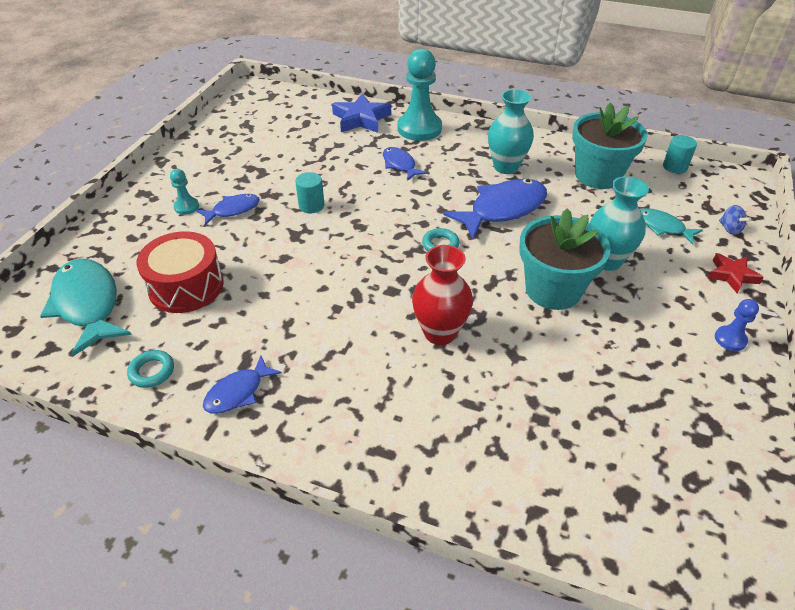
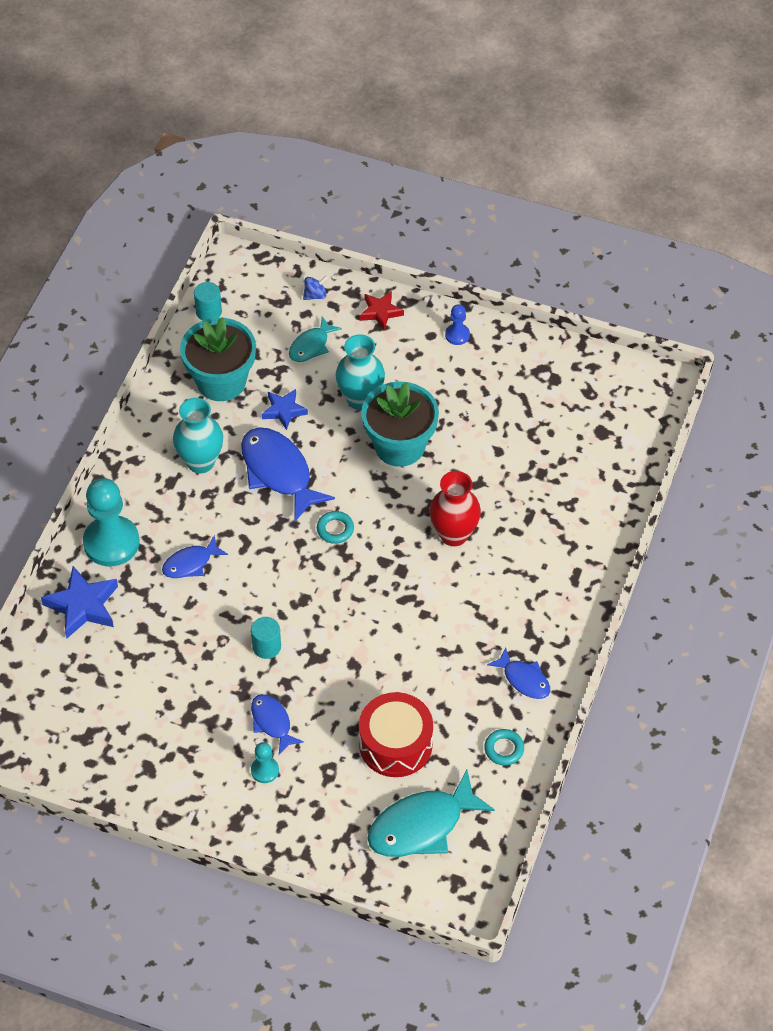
camera: 90 degrees left, 10 degrees up
none -> blue star [262,389,308,430]

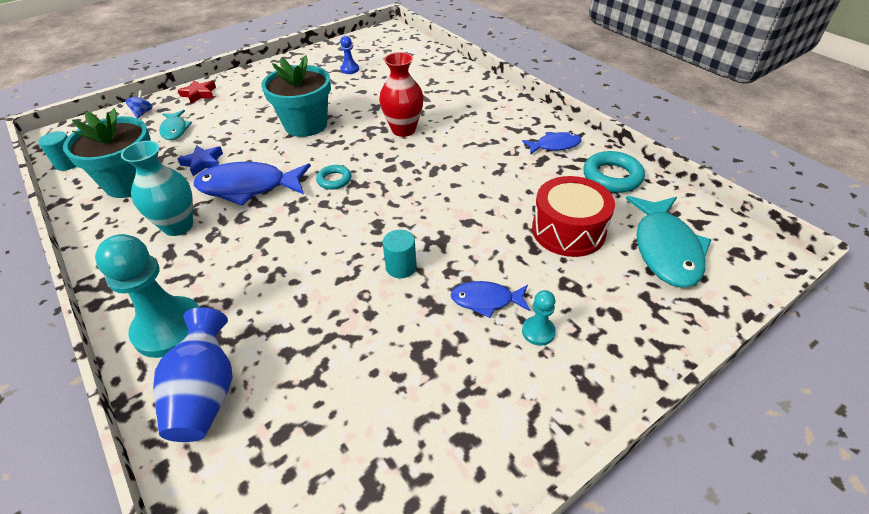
camera: 55 degrees left, 10 degrees down
blue star [41,566,118,638] -> blue vase [153,308,233,442]
blue fish [162,535,228,578] -> none
turquoise vase [336,334,385,410] -> none
blue pawn [445,304,470,345] -> blue pawn moved to [340,36,359,74]
turquoise ring [484,729,524,765] -> turquoise ring [583,151,645,193], size x1.67

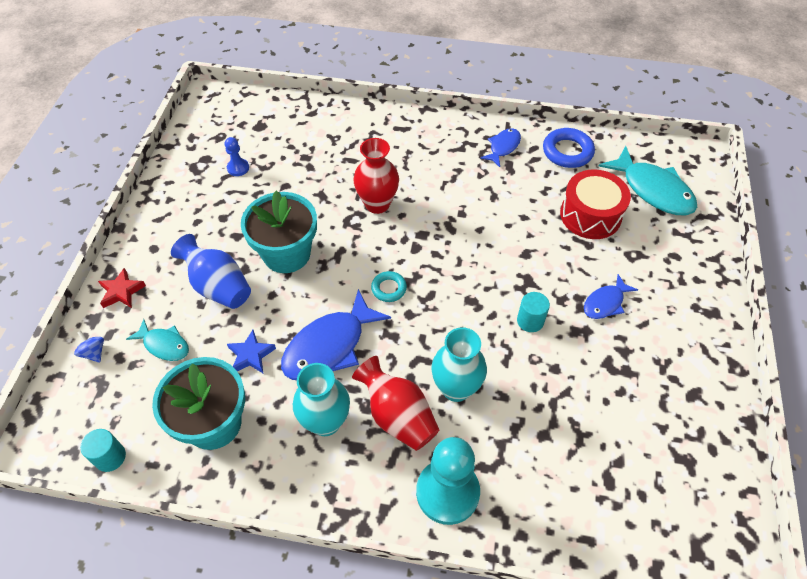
camera: 45 degrees left, 10 degrees up
blue vase [153,308,233,442] -> blue vase moved to [171,234,251,309]
turquoise pawn [522,290,556,346] -> none
turquoise ring [583,151,645,193] -> blue ring [543,128,595,168]
none -> red vase [352,356,439,451]
none -> turquoise vase [431,327,487,402]

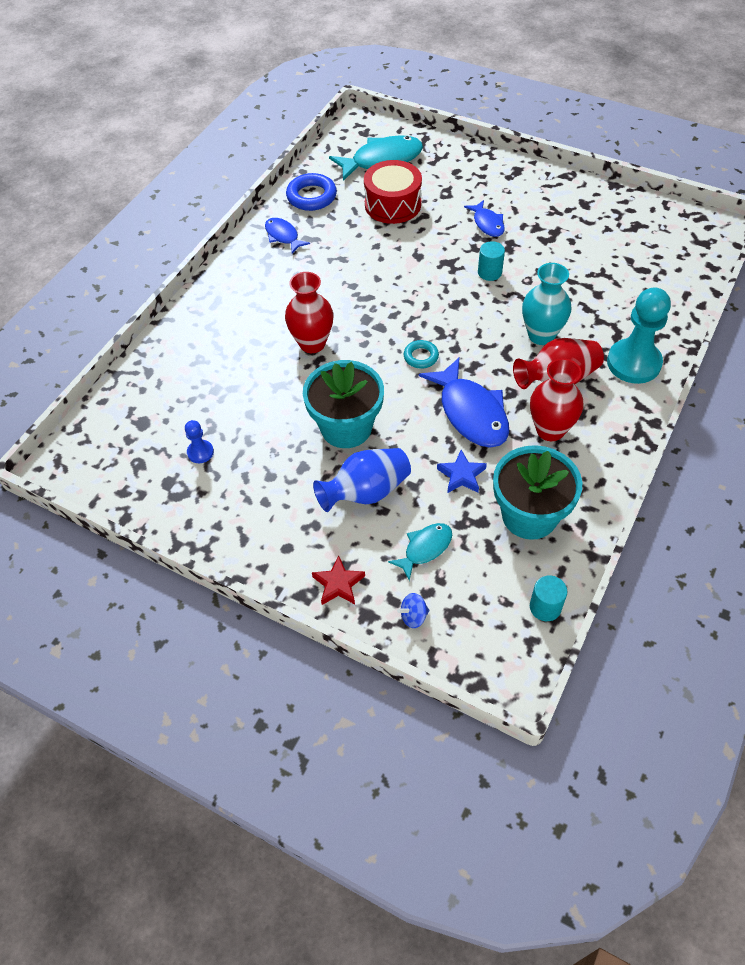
camera: 70 degrees left, 0 degrees up
turquoise vase [293,363,350,436] -> red vase [530,358,583,441]

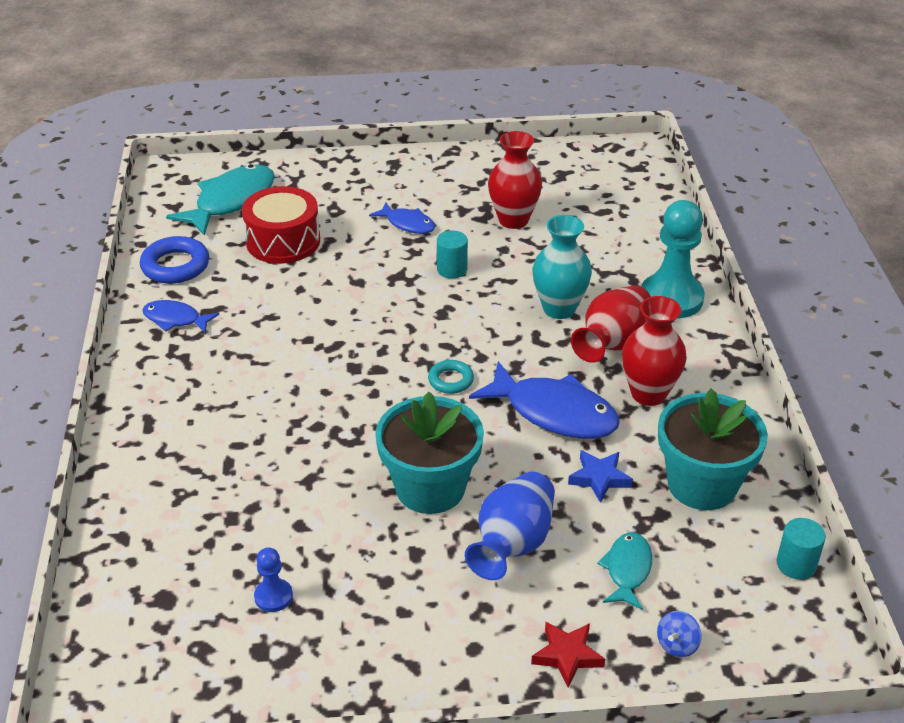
camera: 35 degrees left, 15 degrees down
red vase [285,272,333,353] -> red vase moved to [488,131,542,229]

